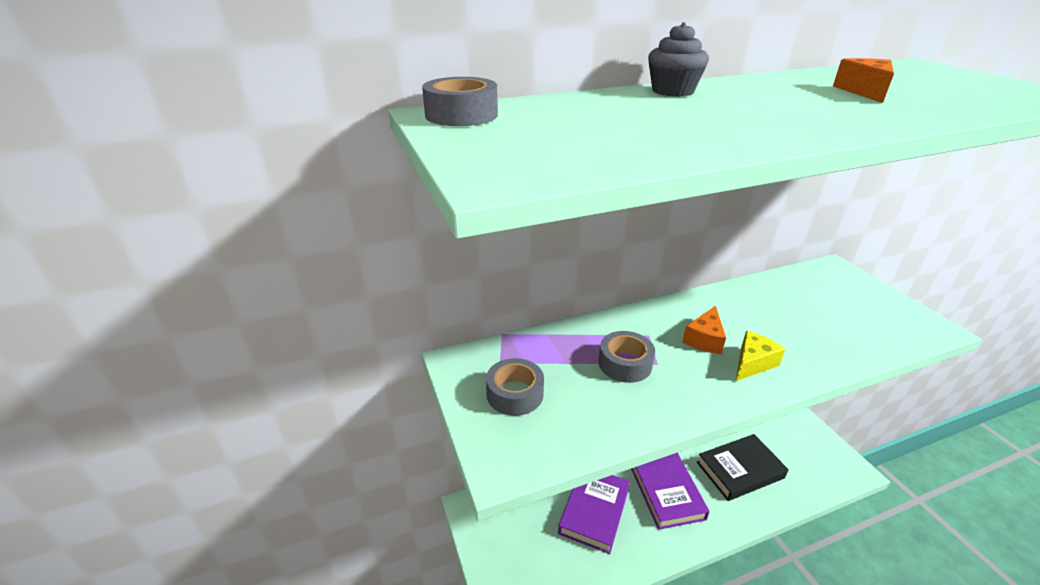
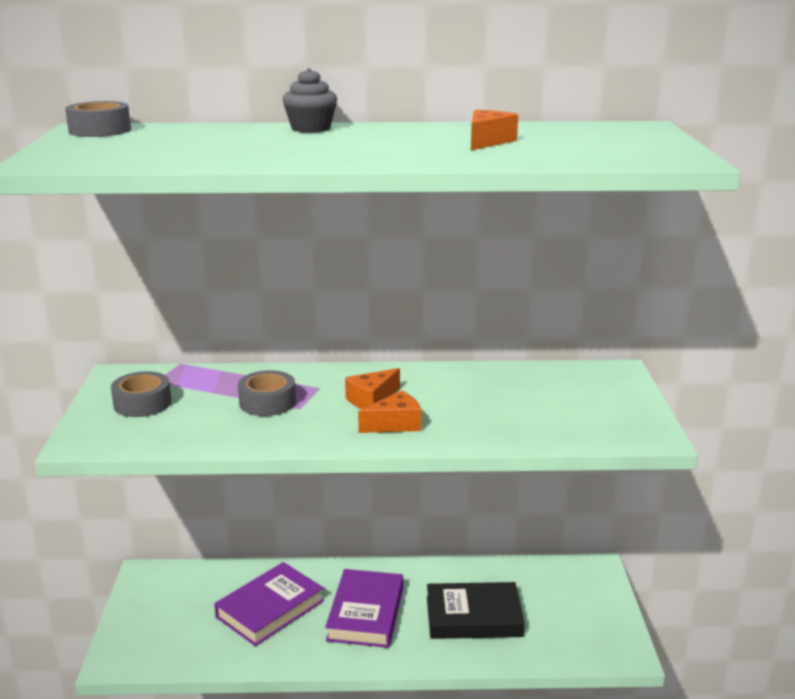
camera: 20 degrees right, 10 degrees down
yellow cheese [736,331,786,381] -> orange cheese [358,391,421,433]

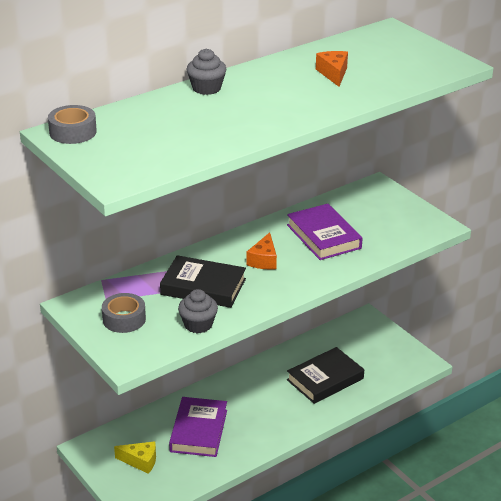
camera: 35 degrees left, 10 degrees up
grey tape [238,370,296,416] -> black book [160,255,246,308]
purple book [325,569,403,648] -> purple book moved to [287,204,363,260]
orange cheese [358,391,421,433] -> none
none -> yellow cheese [114,441,156,474]
none -> grey cupcake [178,289,218,333]

